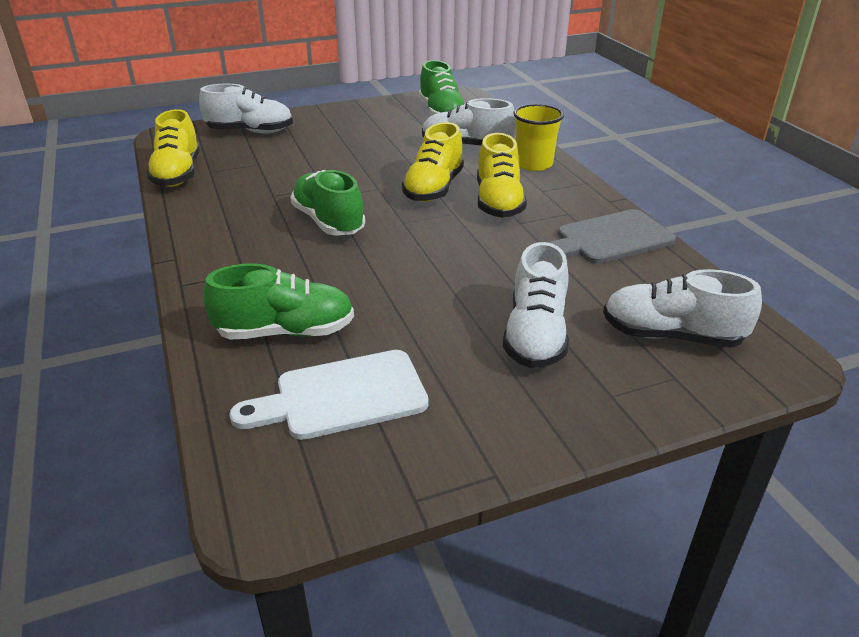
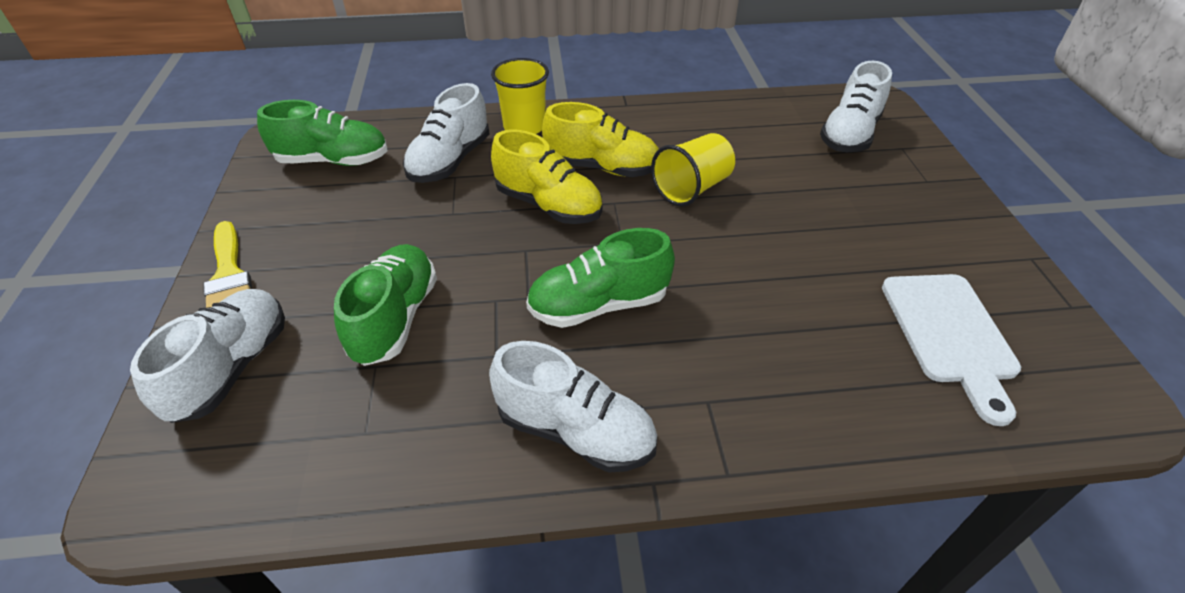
camera: 75 degrees left, 10 degrees up
yellow shoe [146,109,200,187] -> none
green shoe [203,263,354,340] -> green shoe moved to [334,244,437,366]
white shoe [503,242,569,368] -> white shoe moved to [489,341,657,473]
grey cutting board [547,209,676,264] -> none
none -> yellow brush [203,221,252,308]
none -> yellow cup [651,133,735,207]

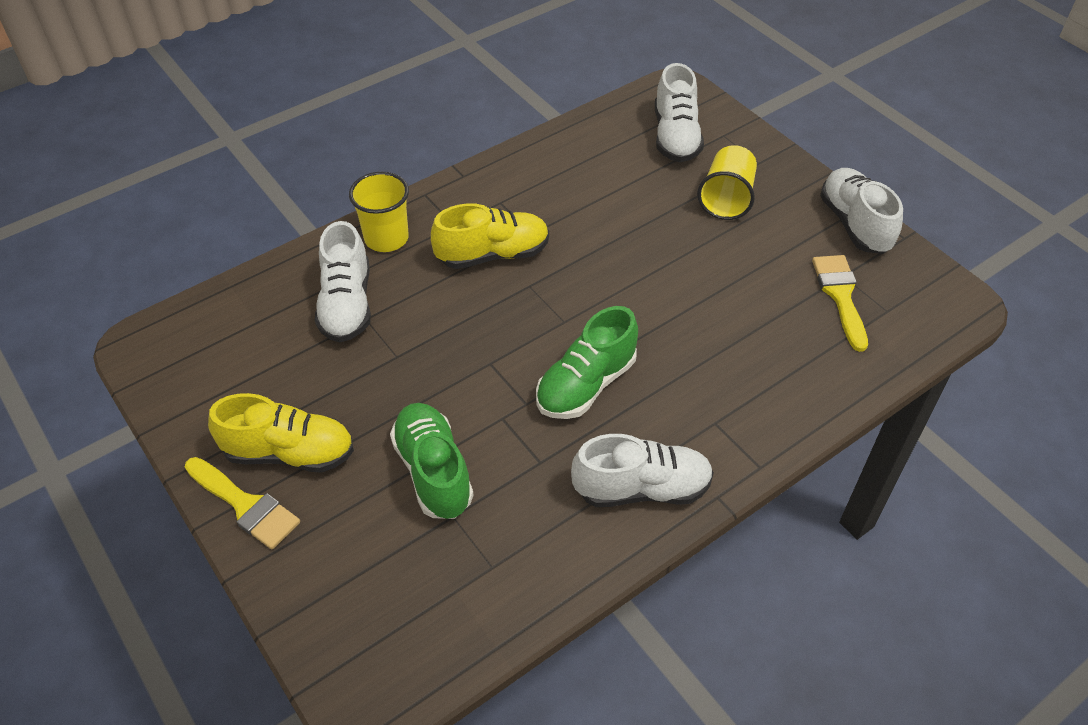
camera: 30 degrees left, 5 degrees up
white shoe [130,289,285,423] -> white shoe moved to [820,168,903,254]
green shoe [257,100,388,166] -> none
yellow shoe [491,130,602,224] -> yellow shoe moved to [208,393,354,473]
yellow cup [651,133,735,207] -> yellow cup moved to [697,145,757,220]
white cutting board [882,274,1021,426] -> yellow brush [812,255,868,352]

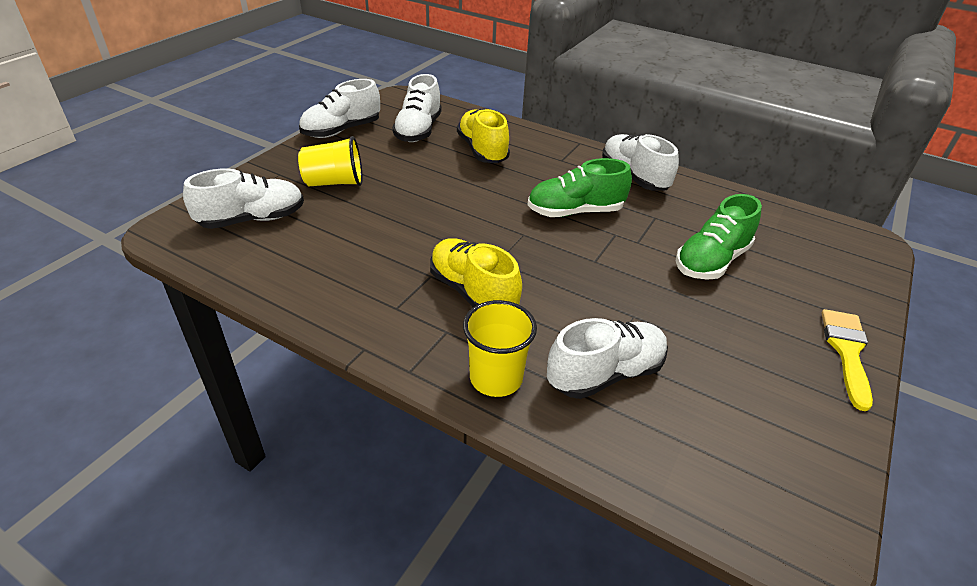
camera: 115 degrees left, 10 degrees down
yellow shoe [208,393,354,473] -> yellow shoe moved to [457,108,510,163]
green shoe [536,306,638,419] -> green shoe turned 150 degrees clockwise [528,158,632,217]
yellow brush [812,255,868,352] -> white shoe [392,74,442,142]

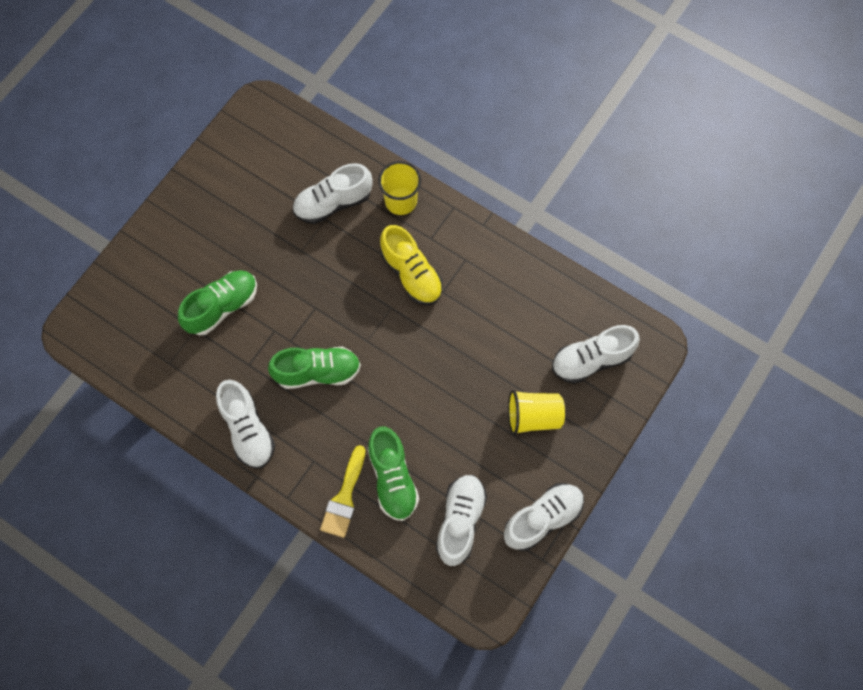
camera: 175 degrees left, 30 degrees up
yellow shoe [457,108,510,163] -> green shoe [368,426,419,521]
yellow brush [821,309,873,411] -> yellow brush moved to [320,445,365,538]

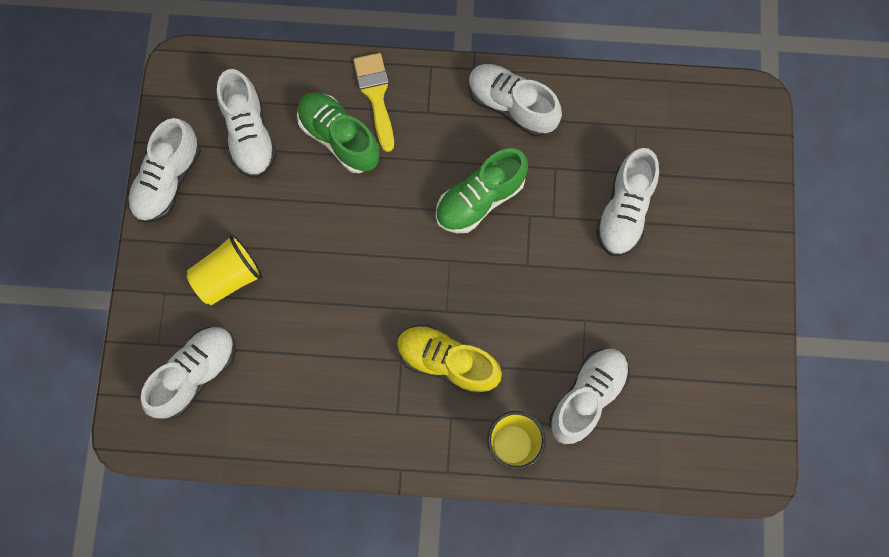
camera: 150 degrees right, 5 degrees up
green shoe [178,270,257,335] -> white shoe [596,148,659,256]

